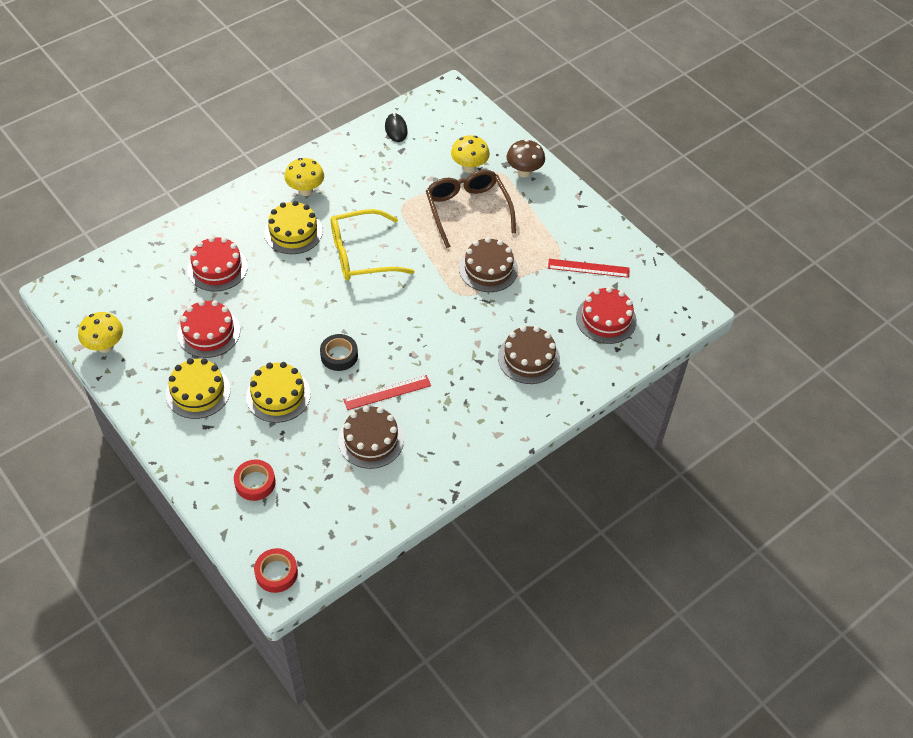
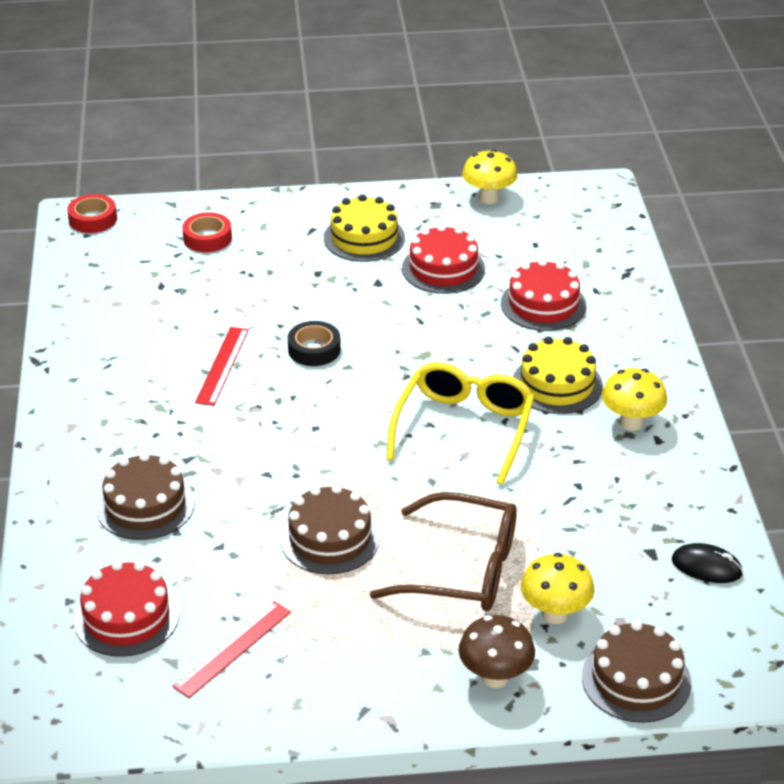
camera: 125 degrees right, 15 degrees down
yellow cake [246,362,311,423] -> none
brown cake [338,406,404,469] -> brown cake moved to [582,620,691,723]

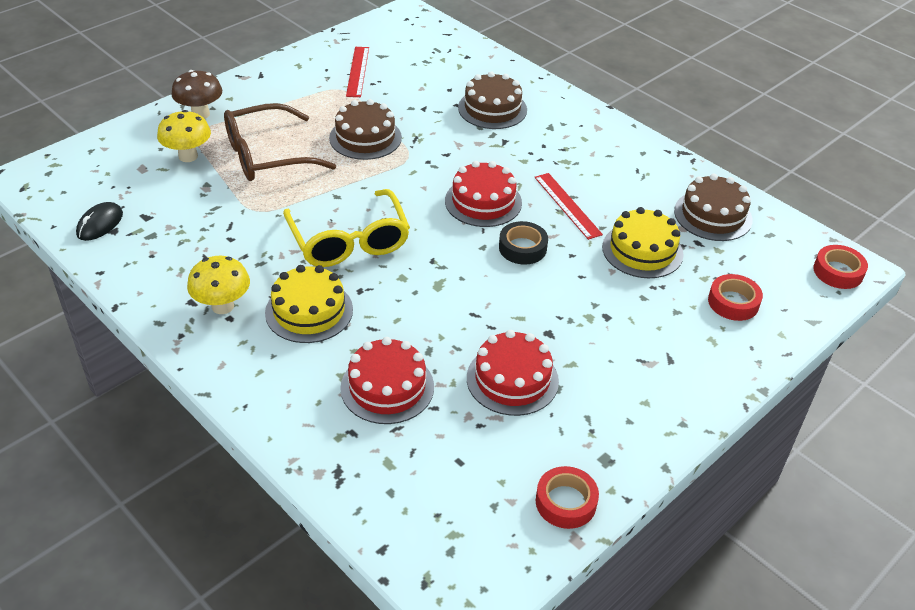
camera: 140 degrees right, 5 degrees up
red cake [74,561,180,657] -> red cake moved to [445,161,522,227]
yellow cake [324,194,405,262] -> yellow cake moved to [602,207,683,278]
yellow mushroom [462,149,518,204] -> red tape [536,466,599,529]
brown cake [582,620,691,723] -> brown cake moved to [674,174,753,241]
black mouse [672,543,743,583] -> black mouse turned 45 degrees counterclockwise [76,202,123,241]

